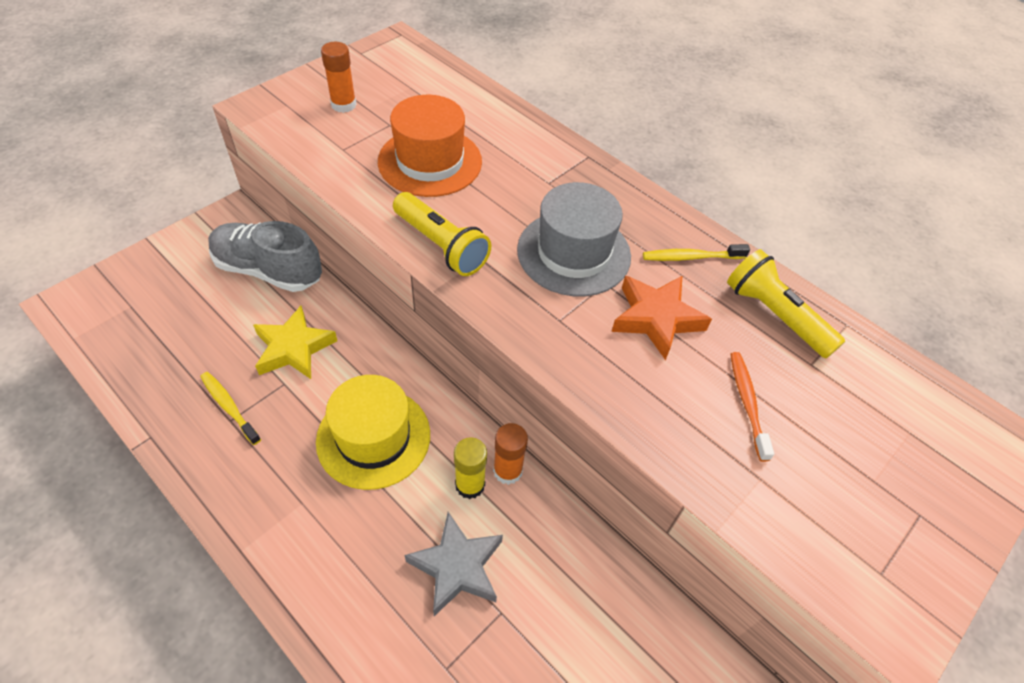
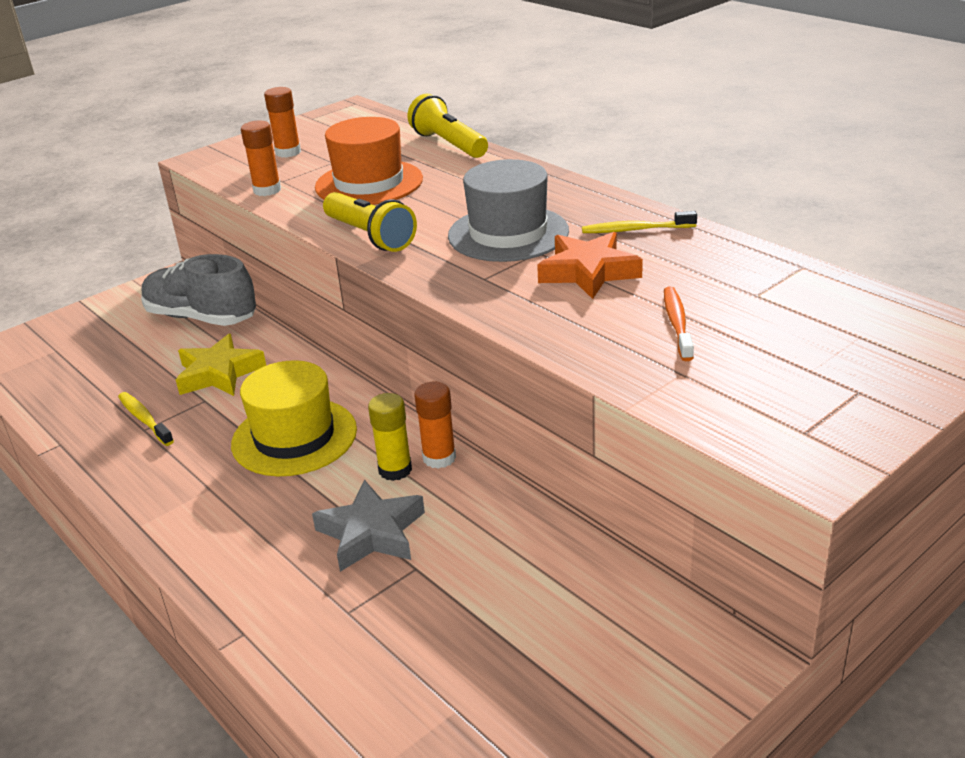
camera: 10 degrees right, 20 degrees down
yellow flashlight [727,249,845,358] -> yellow flashlight moved to [407,93,488,158]
none -> orange glue stick [241,121,281,196]

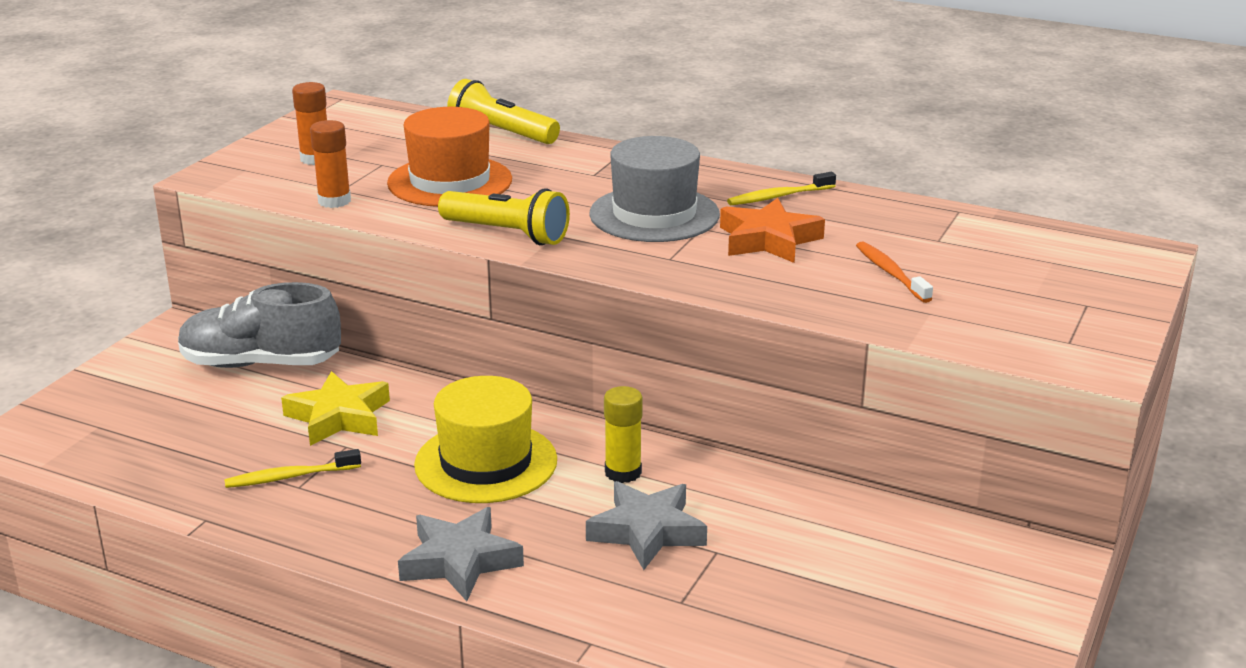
camera: 25 degrees left, 5 degrees down
yellow toothbrush [118,392,174,446] -> yellow toothbrush turned 45 degrees counterclockwise [224,449,361,488]
orange glue stick [414,382,456,469] -> none
none -> grey star [398,507,524,601]

